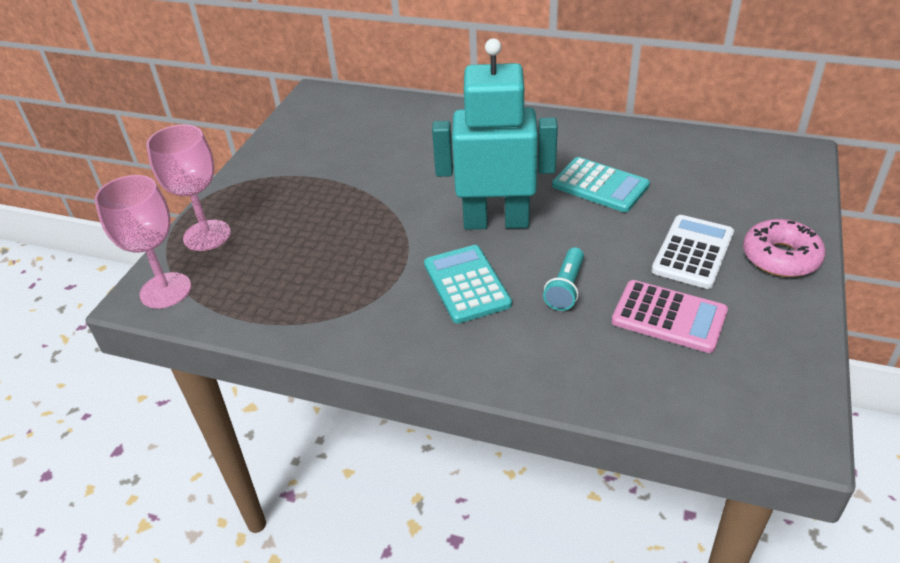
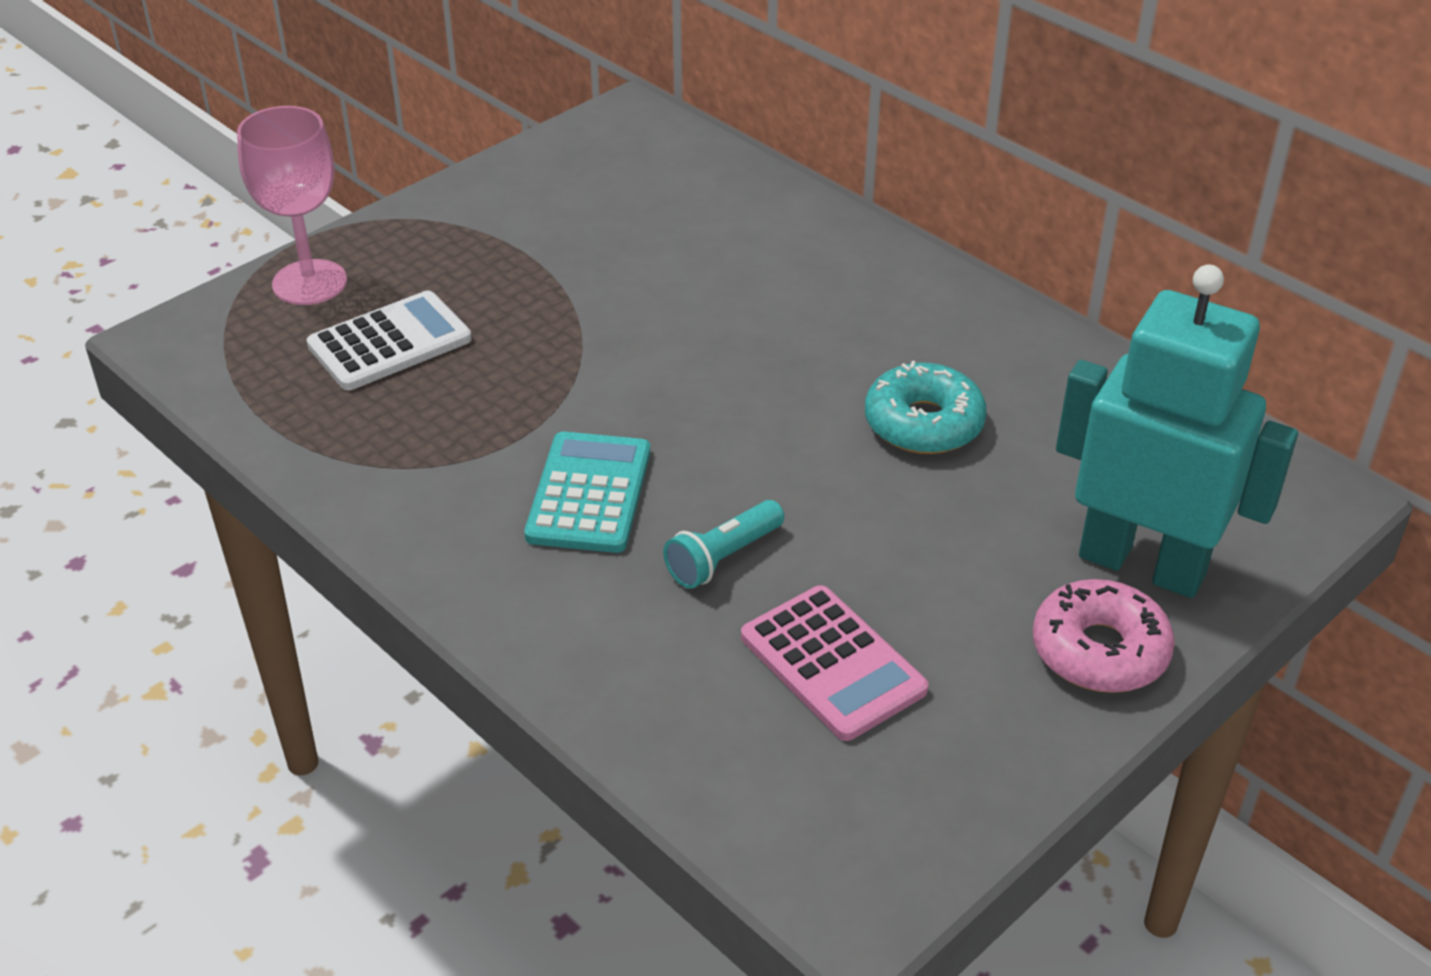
camera: 25 degrees right, 0 degrees up
pink goblet [95,175,191,309] -> none
turquoise robot [432,38,558,230] -> turquoise robot moved to [1056,264,1298,598]
turquoise calculator [552,157,650,212] -> turquoise donut [865,361,987,454]
white calculator [652,215,734,289] -> white calculator moved to [307,291,472,390]

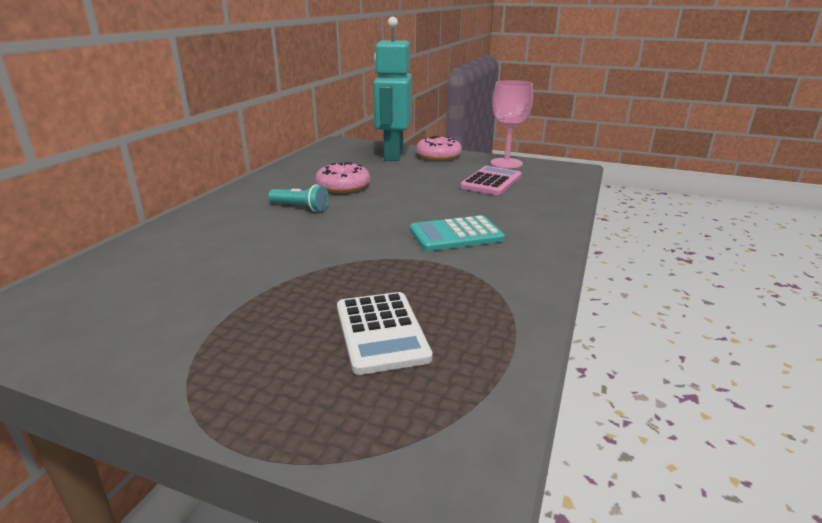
camera: 115 degrees left, 15 degrees down
pink goblet [237,106,347,305] -> pink goblet moved to [491,80,533,168]
white calculator [307,291,472,390] -> white calculator turned 135 degrees counterclockwise [337,292,433,375]
turquoise flashlight [663,500,784,589] -> turquoise flashlight moved to [268,184,329,211]
turquoise donut [865,361,987,454] -> pink donut [315,162,370,193]

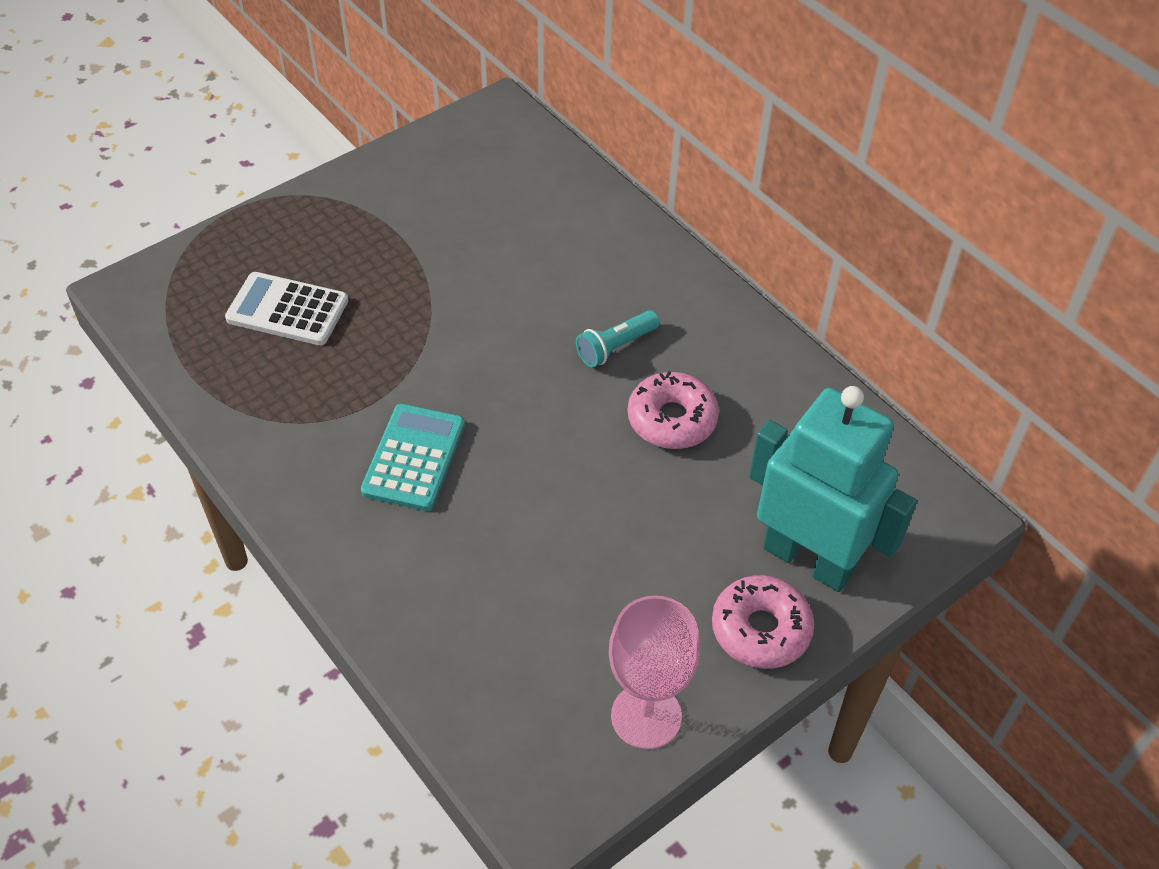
camera: 120 degrees right, 25 degrees up
pink calculator [460,166,522,195] -> none

